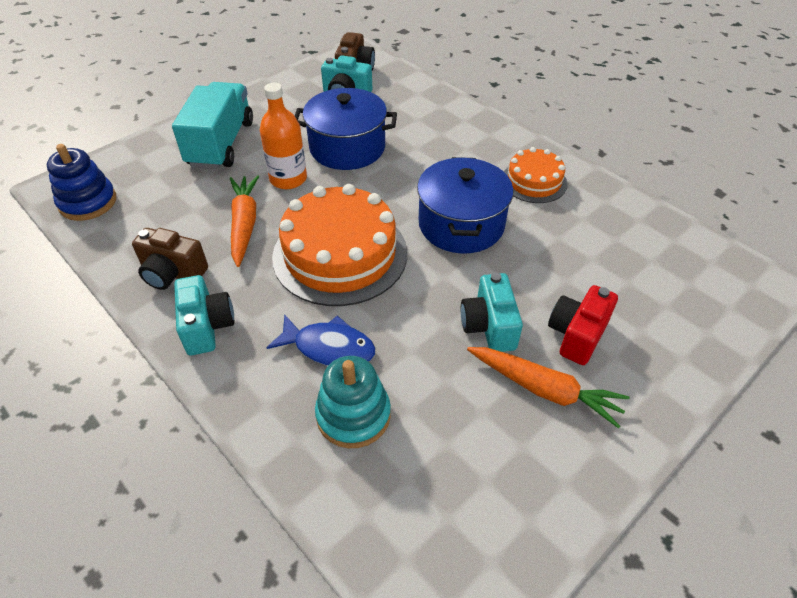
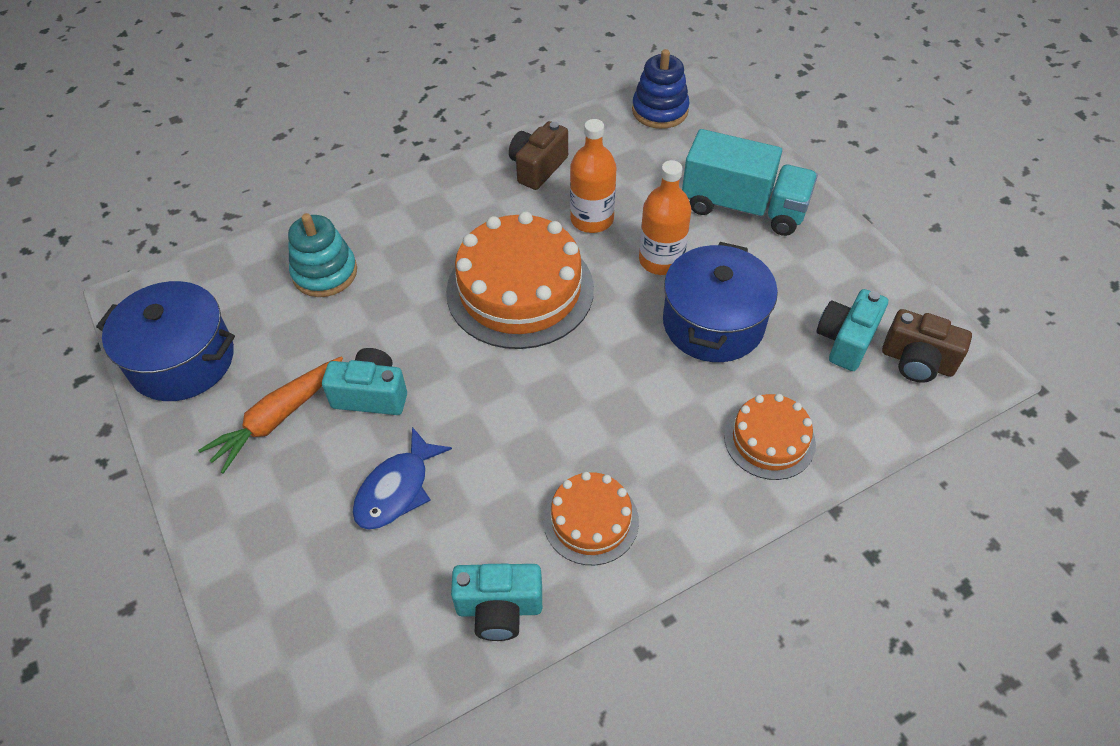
camera: 105 degrees right, 5 degrees up
turquoise camera [174,275,234,355] -> turquoise camera moved to [451,564,542,641]
orange carrot [230,175,259,267] -> orange bottle [570,119,616,233]
blue fish [266,314,375,366] -> blue fish moved to [352,427,452,530]
blue pot [417,157,513,254] -> blue pot moved to [96,281,235,401]
red camera [548,285,618,365] -> none
none -> orange cake [724,394,816,480]

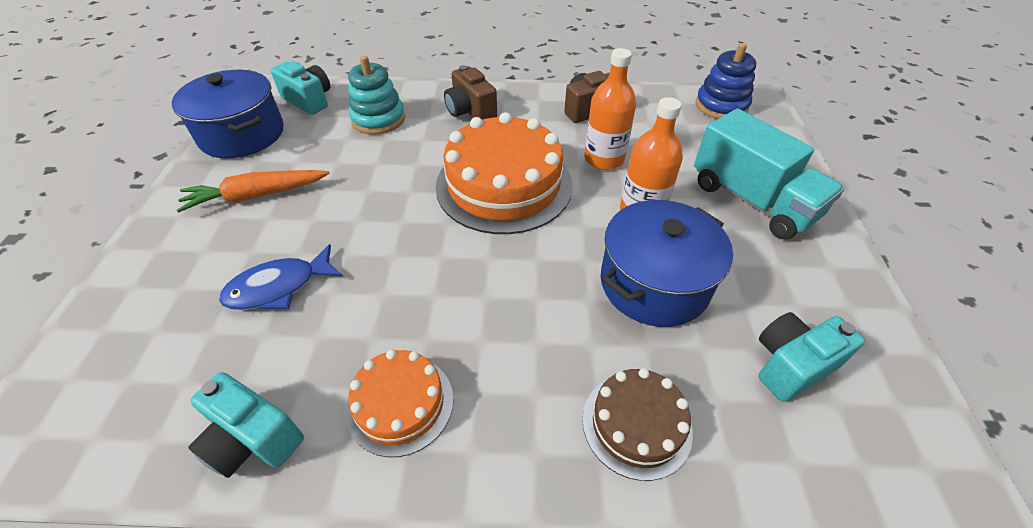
camera: 30 degrees right, 5 degrees down
turquoise camera [322,348,407,415] -> turquoise camera moved to [271,61,330,115]
orange cake [724,394,816,480] -> brown cake [582,368,693,481]
brown camera [882,309,972,383] -> brown camera moved to [444,65,497,120]

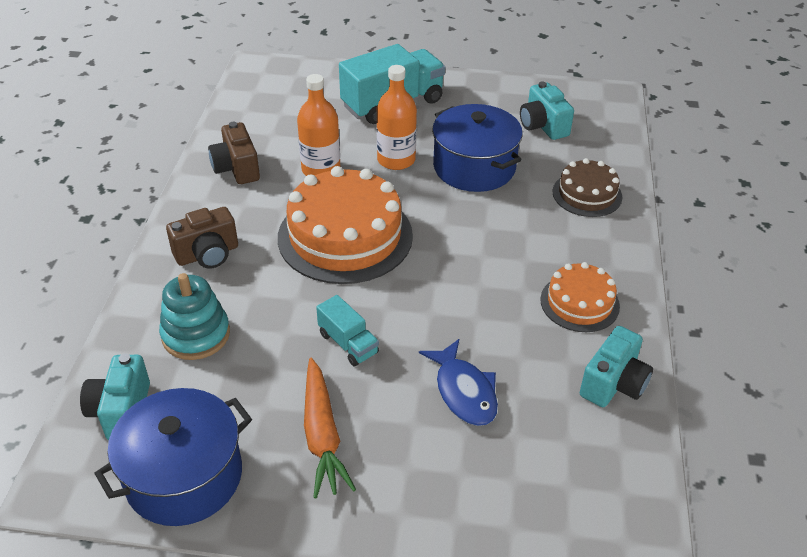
camera: 85 degrees left, 5 degrees down
turquoise camera [271,61,330,115] -> turquoise camera turned 45 degrees counterclockwise [80,353,150,440]
blue stacking toy [696,43,756,119] -> none
none -> turquoise truck [316,295,379,367]

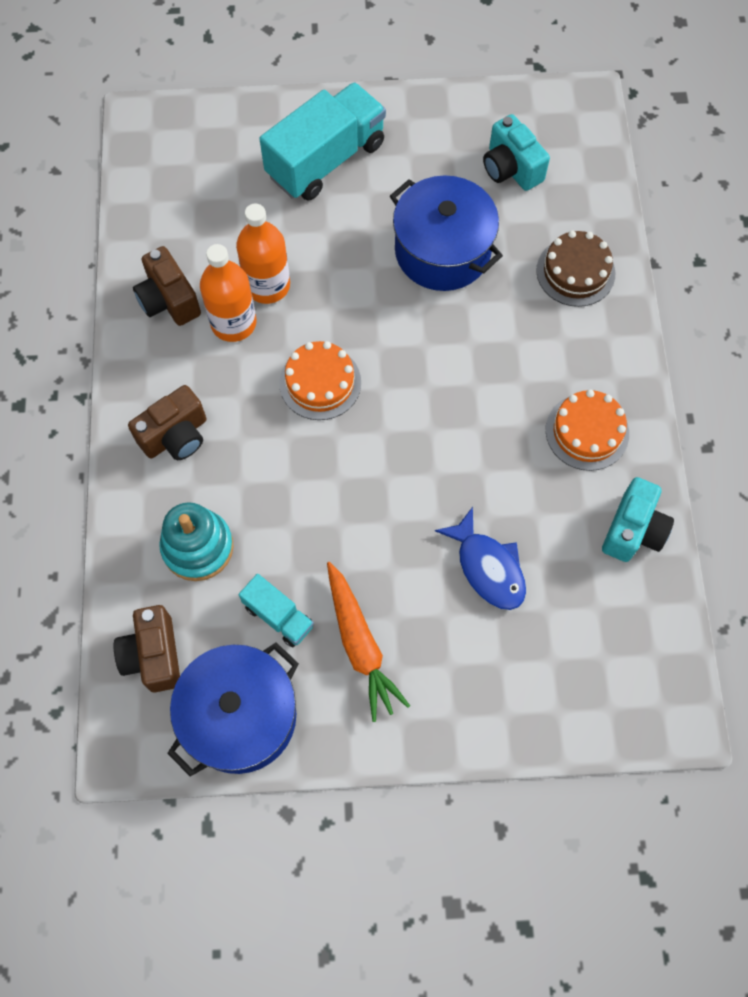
camera: 10 degrees left, 25 degrees up
turquoise camera [80,353,150,440] -> brown camera [113,605,180,692]
orange cake [278,166,413,284] -> orange cake [279,341,361,420], size x0.54
turquoise truck [316,295,379,367] -> turquoise truck moved to [239,574,314,647]
orange bottle [376,65,417,170] -> orange bottle moved to [200,244,257,342]

